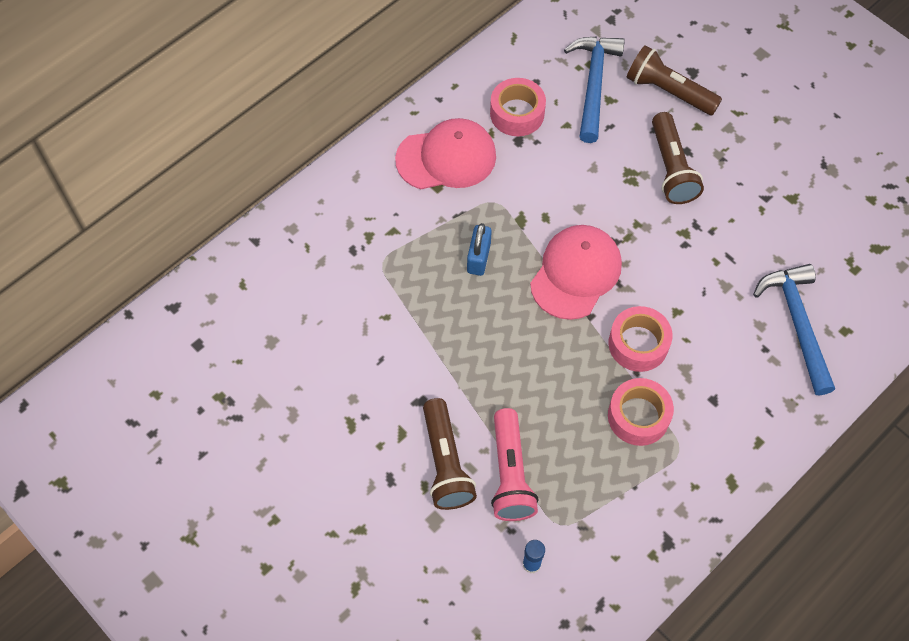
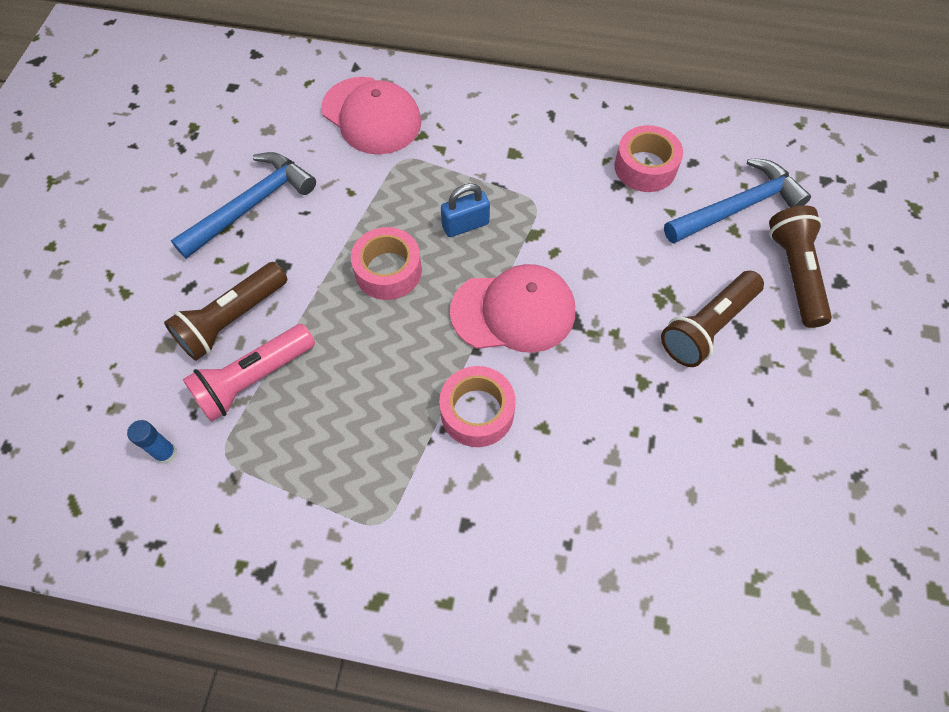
camera: 55 degrees right, 0 degrees up
pink cap [395,118,496,189] -> pink cap moved to [321,77,421,155]
pink tape [608,378,674,446] -> pink tape moved to [351,227,422,300]
blue hammer [753,264,835,396] -> blue hammer moved to [171,152,316,259]

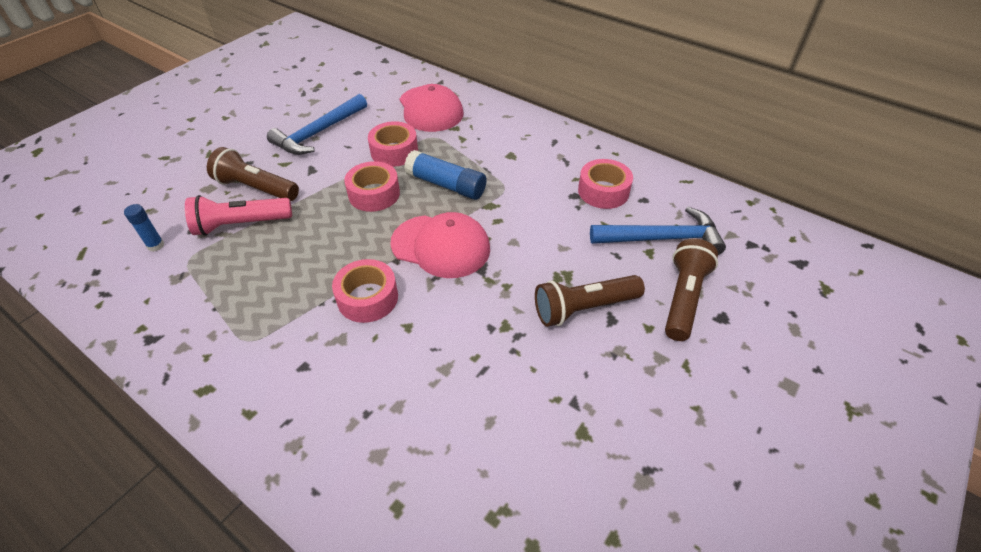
camera: 25 degrees right, 15 degrees down
brown flashlight [164,262,287,361] -> brown flashlight turned 45 degrees clockwise [207,147,299,201]
blue hammer [171,152,316,259] -> blue hammer turned 150 degrees clockwise [267,94,367,155]
blue padlock [441,183,490,237] -> blue glue stick [404,150,486,200]
none -> pink tape [368,121,418,167]

